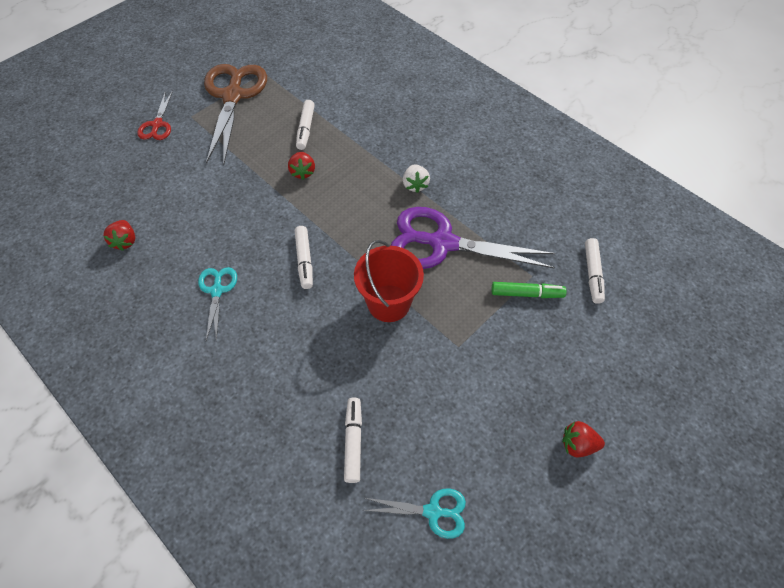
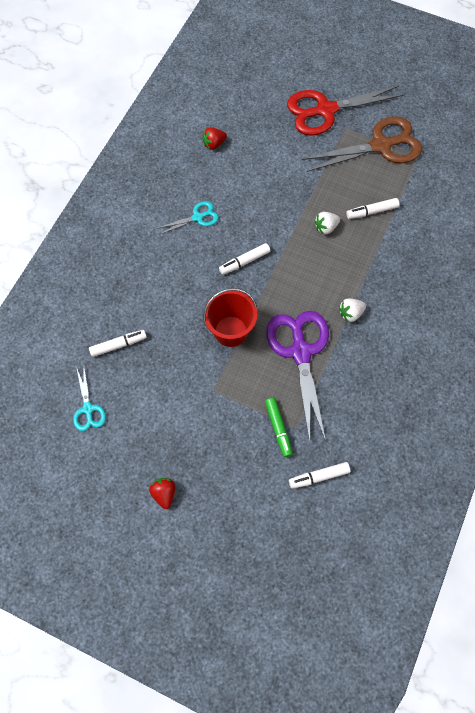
camera: 70 degrees right, 10 degrees up
red scissors [137,90,173,140] -> red scissors [287,86,404,136], size x2.02
red strawberry [288,152,315,180] -> white strawberry [315,212,340,235]

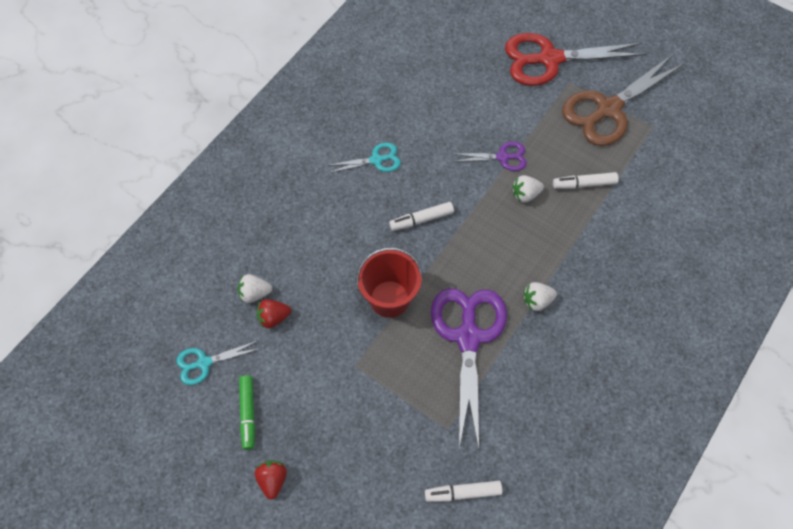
camera: 10 degrees right, 5 degrees down
turquoise scissors [73,367,106,431] -> turquoise scissors turned 75 degrees clockwise [176,341,259,385]
white marker [89,330,147,357] -> white strawberry [238,274,272,303]
red strawberry [202,127,227,150] -> red strawberry moved to [257,299,291,328]
green marker [265,398,293,457] -> green marker moved to [239,375,255,450]
brown scissors [302,116,422,172] -> brown scissors turned 150 degrees clockwise [562,55,685,146]
none -> purple scissors [453,142,527,171]

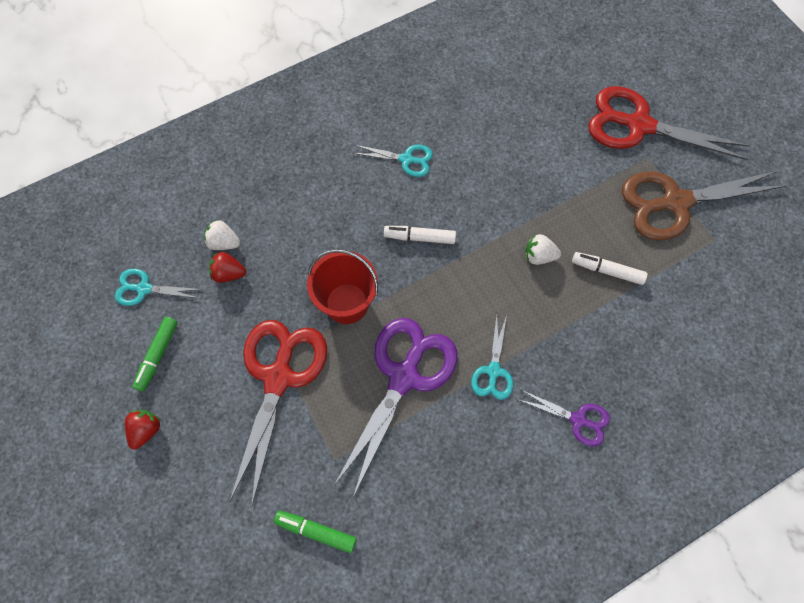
camera: 25 degrees right, 5 degrees up
white marker [425,481,502,502] -> green marker [274,511,357,553]
purple scissors [453,142,527,171] -> purple scissors moved to [517,390,610,446]
white strawberry [524,282,557,311] -> turquoise scissors [471,314,513,400]
none -> red scissors [229,320,327,507]

